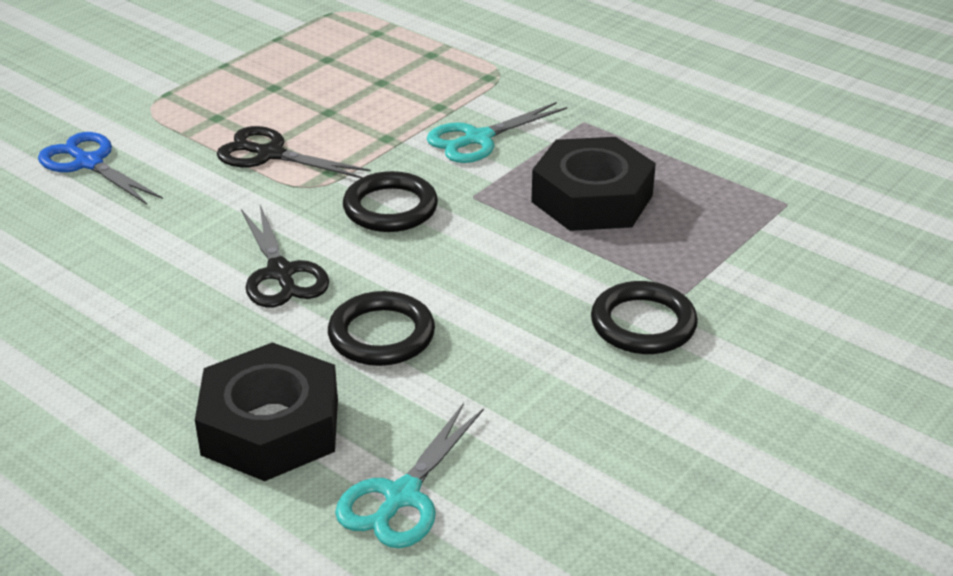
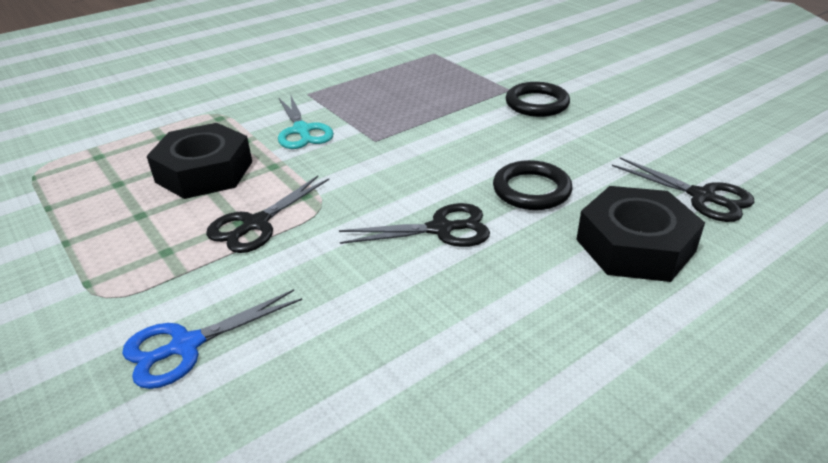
camera: 75 degrees left, 0 degrees up
turquoise scissors [335,403,484,548] -> black scissors [612,157,754,222]
black ring [343,171,438,232] -> none
black nut [531,137,656,231] -> black nut moved to [147,123,252,199]

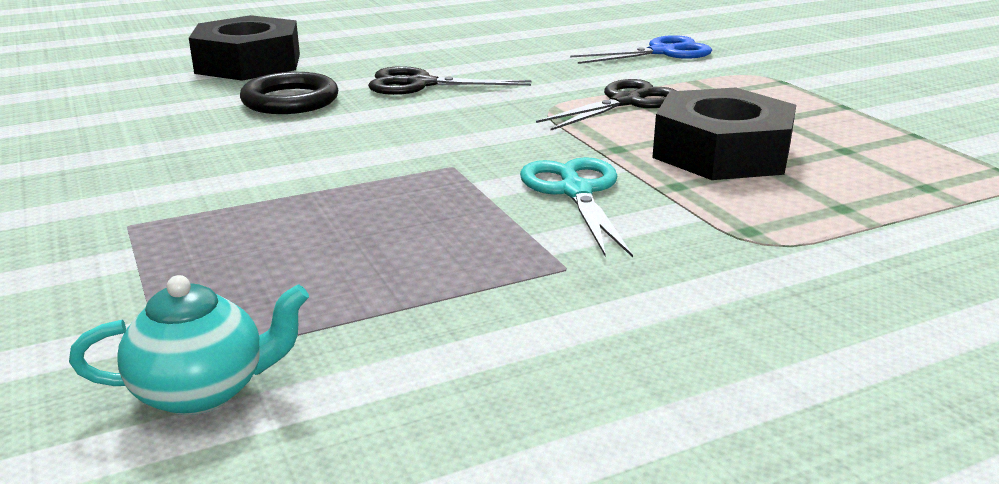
camera: 170 degrees left, 10 degrees down
black ring [506,82,570,117] -> none
black scissors [612,157,754,222] -> none
none -> turquoise teapot [69,275,309,415]

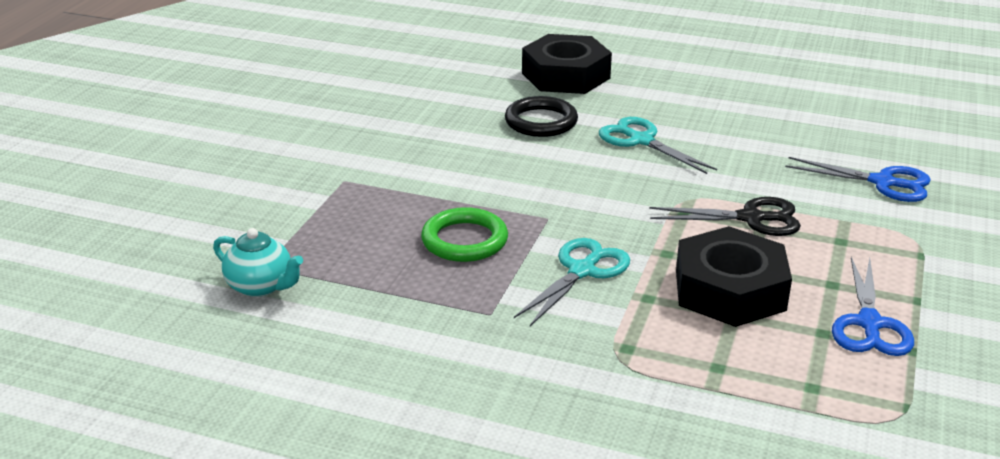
camera: 45 degrees right, 5 degrees up
black scissors [368,66,532,95] -> turquoise scissors [599,117,717,174]
none -> green ring [421,207,508,262]
none -> blue scissors [832,257,914,356]

